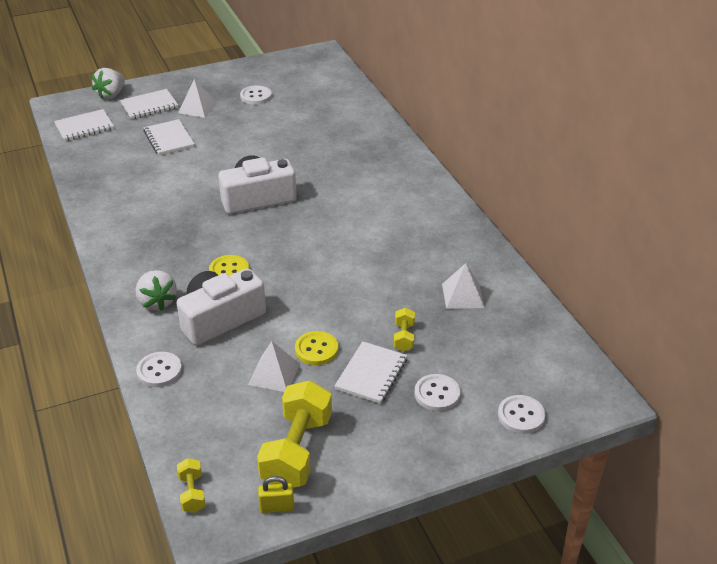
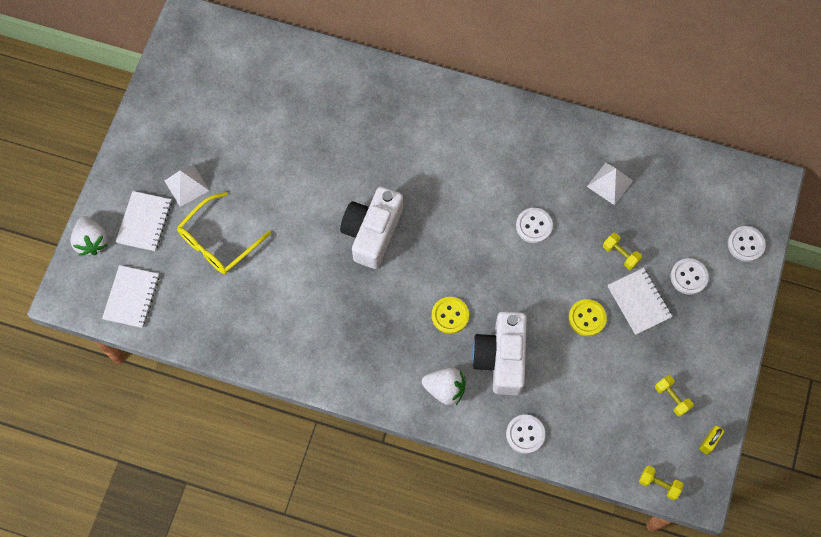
camera: 50 degrees left, 30 degrees up
white notebook [143,119,194,155] -> yellow glasses [177,192,271,274]
white button [240,85,272,105] -> white button moved to [516,208,553,243]
white pyramid [248,341,300,392] -> none
yellow dumbbell [257,380,332,488] -> yellow dumbbell [655,375,694,417], size x0.47

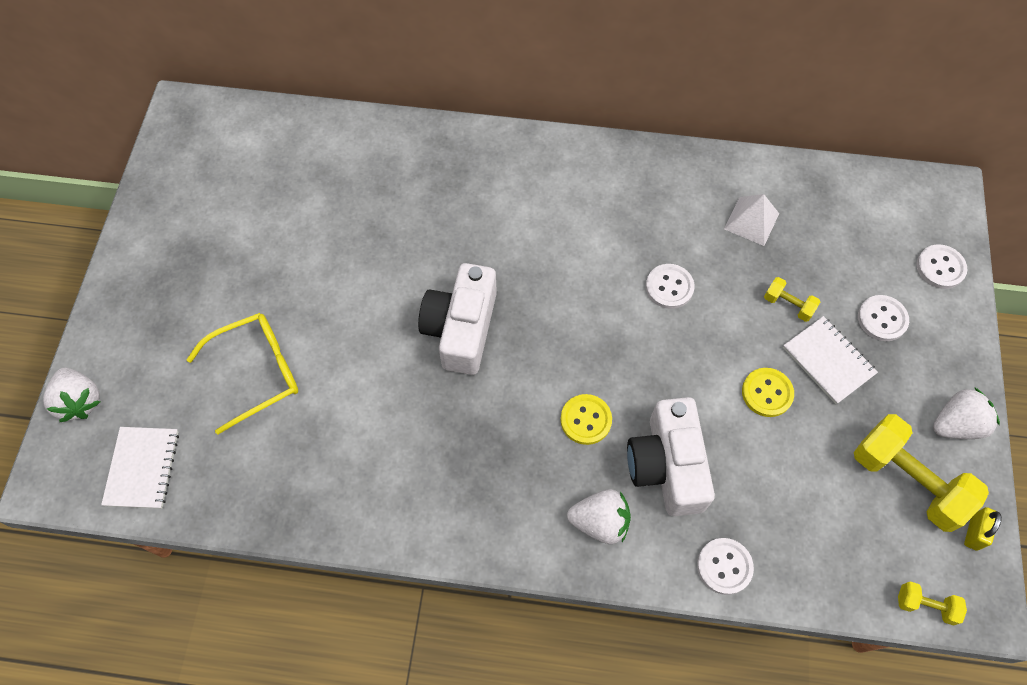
camera: 10 degrees left, 5 degrees down
white notebook [116,191,172,251] -> none
white pyramid [165,165,210,207] -> none
yellow glasses [177,192,271,274] -> yellow glasses turned 150 degrees counterclockwise [186,313,298,435]
yellow dumbbell [655,375,694,417] -> yellow dumbbell [854,414,989,532], size x2.12
none -> white strawberry [933,387,1000,439]

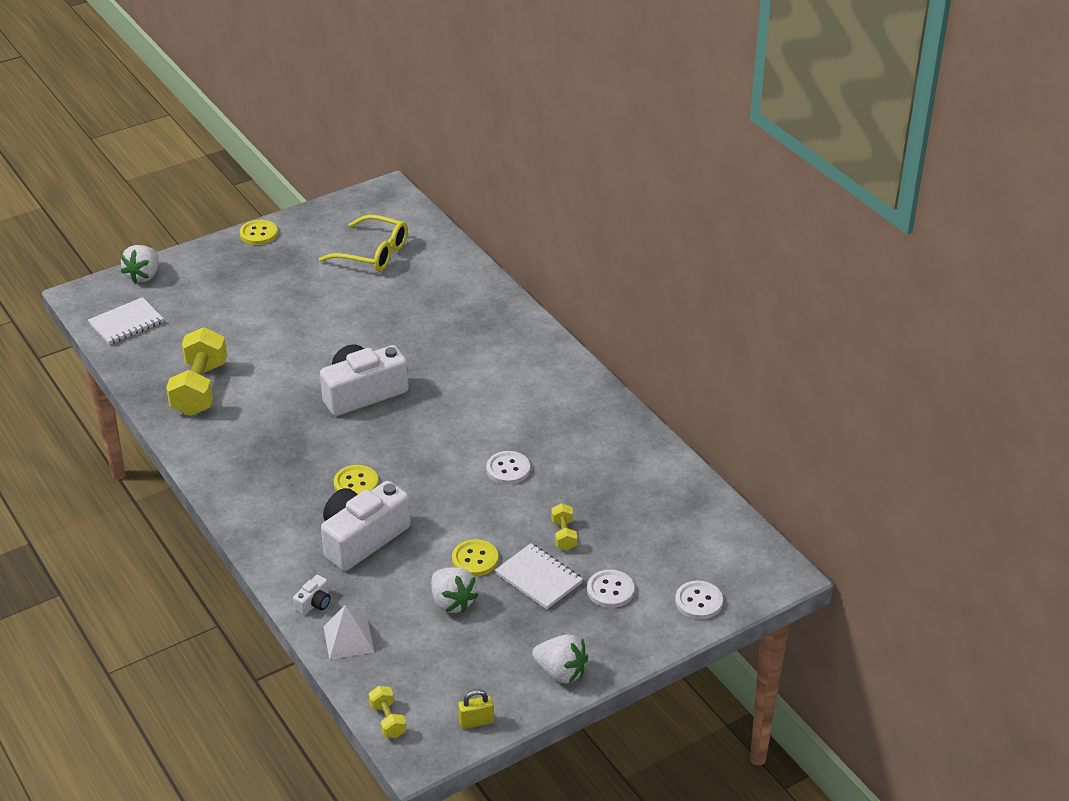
camera: 50 degrees right, 25 degrees down
yellow glasses [186,313,298,435] -> yellow glasses moved to [319,215,408,272]
white strawberry [567,489,631,544] -> white strawberry moved to [431,567,479,613]
white button [697,538,754,595] -> white camera [293,575,330,615]
white pyramid [724,194,779,246] -> white pyramid moved to [324,605,374,660]
white notebook [783,316,878,404] -> white notebook turned 60 degrees counterclockwise [495,543,583,609]
yellow dumbbell [854,414,989,532] -> yellow dumbbell moved to [166,327,227,416]
none -> yellow button [240,220,278,245]

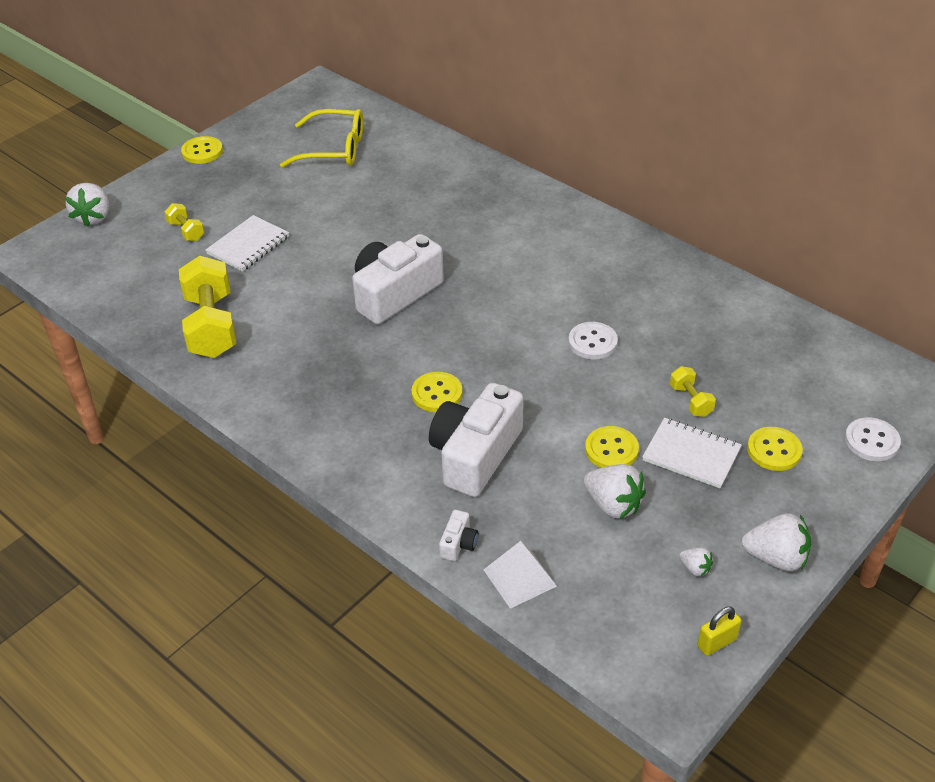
camera: 15 degrees left, 5 degrees up
white notebook [88,297,164,345] -> white notebook moved to [206,215,289,272]
yellow dumbbell [369,686,406,738] -> yellow dumbbell moved to [165,203,204,241]
white button [587,570,634,608] -> yellow button [747,427,803,471]
none -> white strawberry [679,548,713,577]

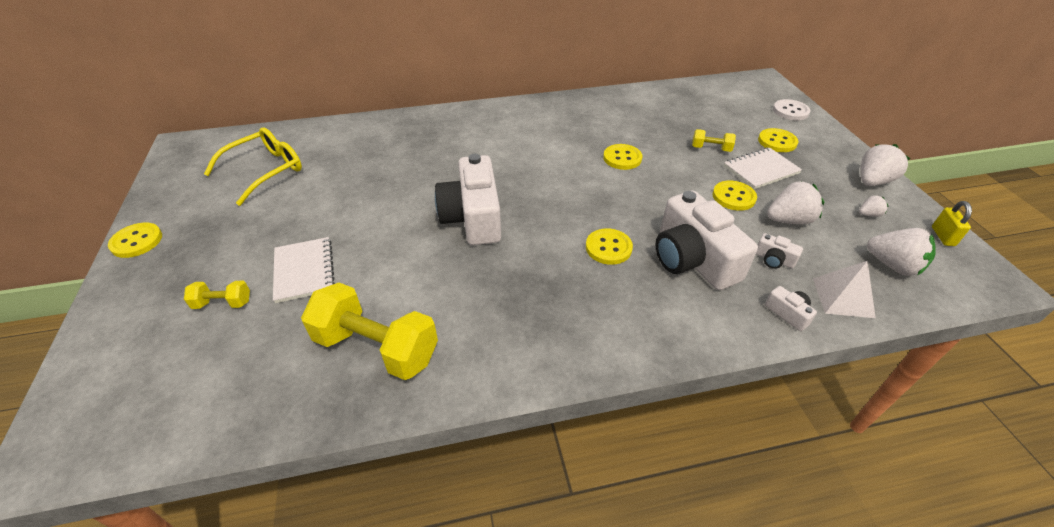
camera: 55 degrees left, 0 degrees up
white strawberry [65,183,109,227] -> white strawberry moved to [867,228,936,276]
white button [568,322,618,360] -> yellow button [603,144,642,170]
none -> white camera [756,233,803,269]

